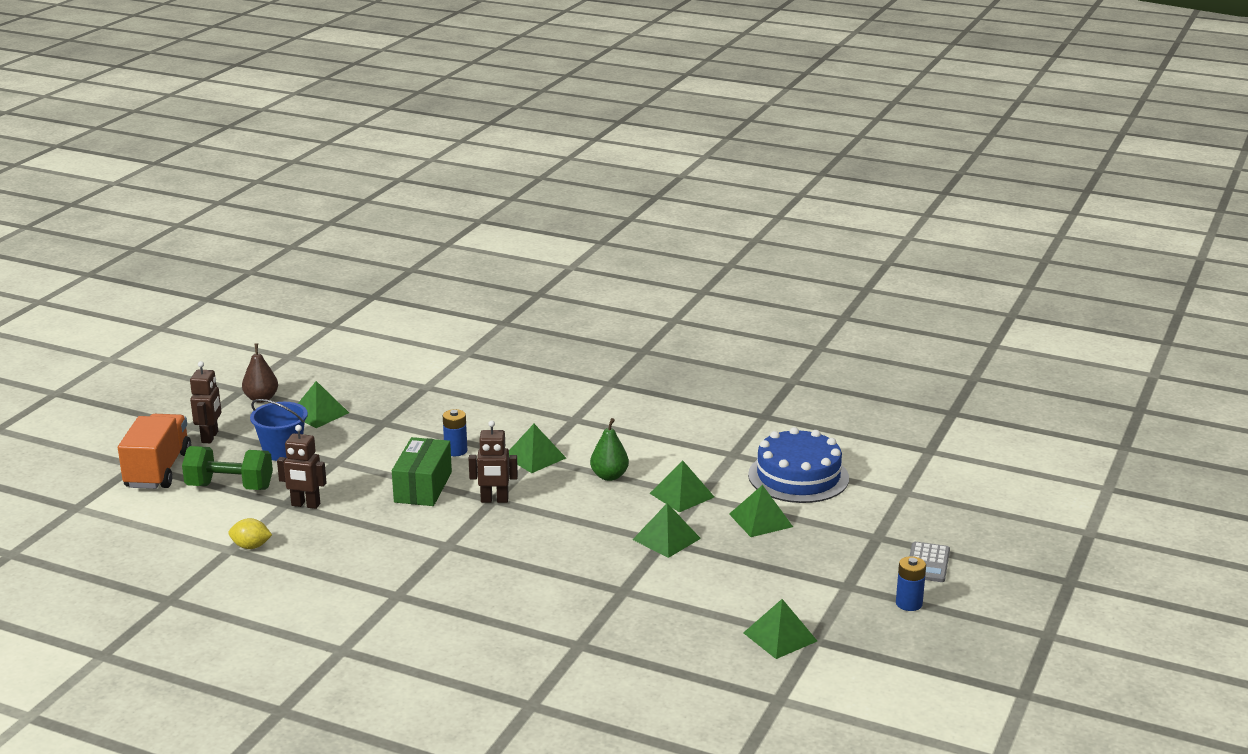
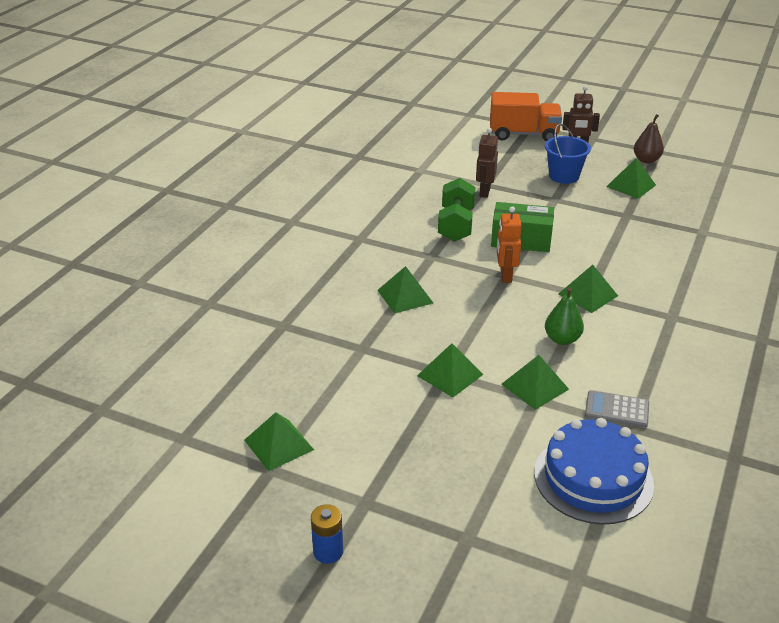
camera: 90 degrees right, 10 degrees up
green dumbbell [182,446,273,490] -> green dumbbell moved to [438,178,475,242]
yellow lemon [229,518,272,549] -> none
blue battery [443,409,467,456] -> none
brown robot [469,420,518,503] -> orange robot [497,206,522,283]
green pyramid [729,485,793,537] -> green pyramid moved to [378,266,433,314]
grey calculator [910,542,950,582] -> grey calculator moved to [585,390,649,428]

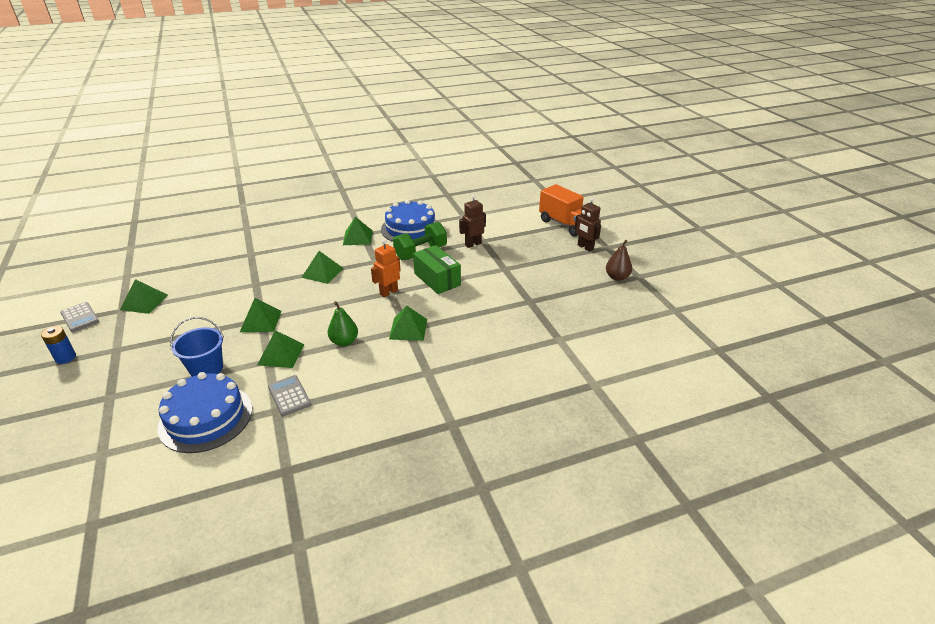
camera: 45 degrees right, 0 degrees up
blue bucket [545,124,591,184] -> blue bucket moved to [170,317,224,377]
green pyramid [606,159,656,199] -> green pyramid moved to [343,217,373,245]
none -> grey calculator [60,302,99,332]
none -> blue cake [381,200,438,242]

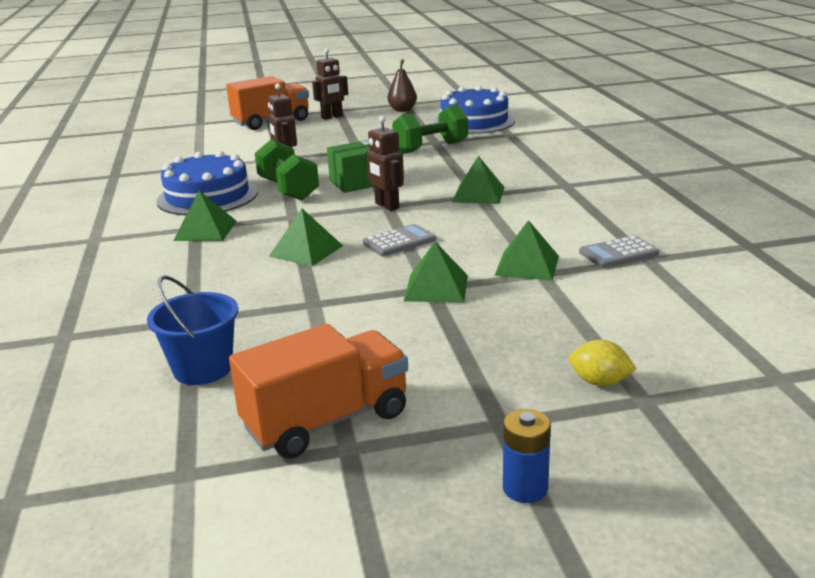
camera: 80 degrees left, 10 degrees down
grey calculator [60,302,99,332] -> grey calculator moved to [363,224,436,256]
green pyramid [120,279,168,314] -> orange truck [229,324,408,459]
blue cake [157,372,252,453] -> blue cake moved to [434,85,515,134]
blue bucket [170,317,224,377] -> blue bucket moved to [147,275,239,385]
green pear [328,301,358,346] -> none
orange robot [371,239,401,297] -> brown robot [366,115,404,211]
none -> green dumbbell [392,105,468,154]
none -> yellow lemon [569,340,637,386]

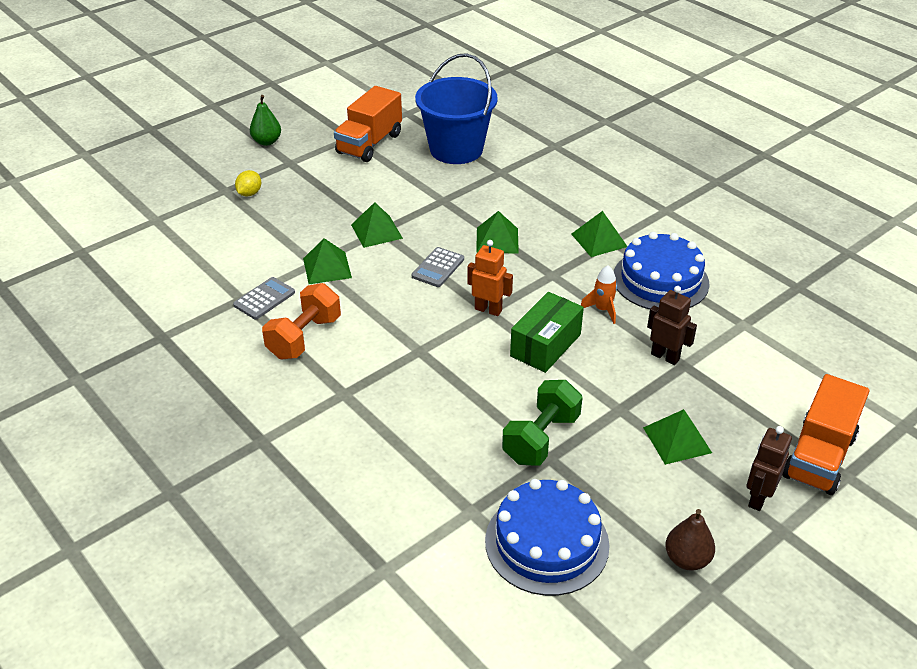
camera: 150 degrees right, 15 degrees up
blue bucket [147,275,239,385] -> blue bucket [415,53,498,164], size x1.70
green dumbbell [255,140,319,200] -> orange rocket [581,265,617,324]
brown robot [366,115,404,211] -> orange robot [467,240,513,316]
green pyramid [452,156,504,204] -> green pyramid moved to [643,409,712,465]
blue battery [503,409,551,503] -> green pear [250,95,281,146]
yellow lemon [569,340,637,386] -> yellow lemon turned 60 degrees counterclockwise [235,170,261,197]
none -> orange dumbbell [262,283,341,359]

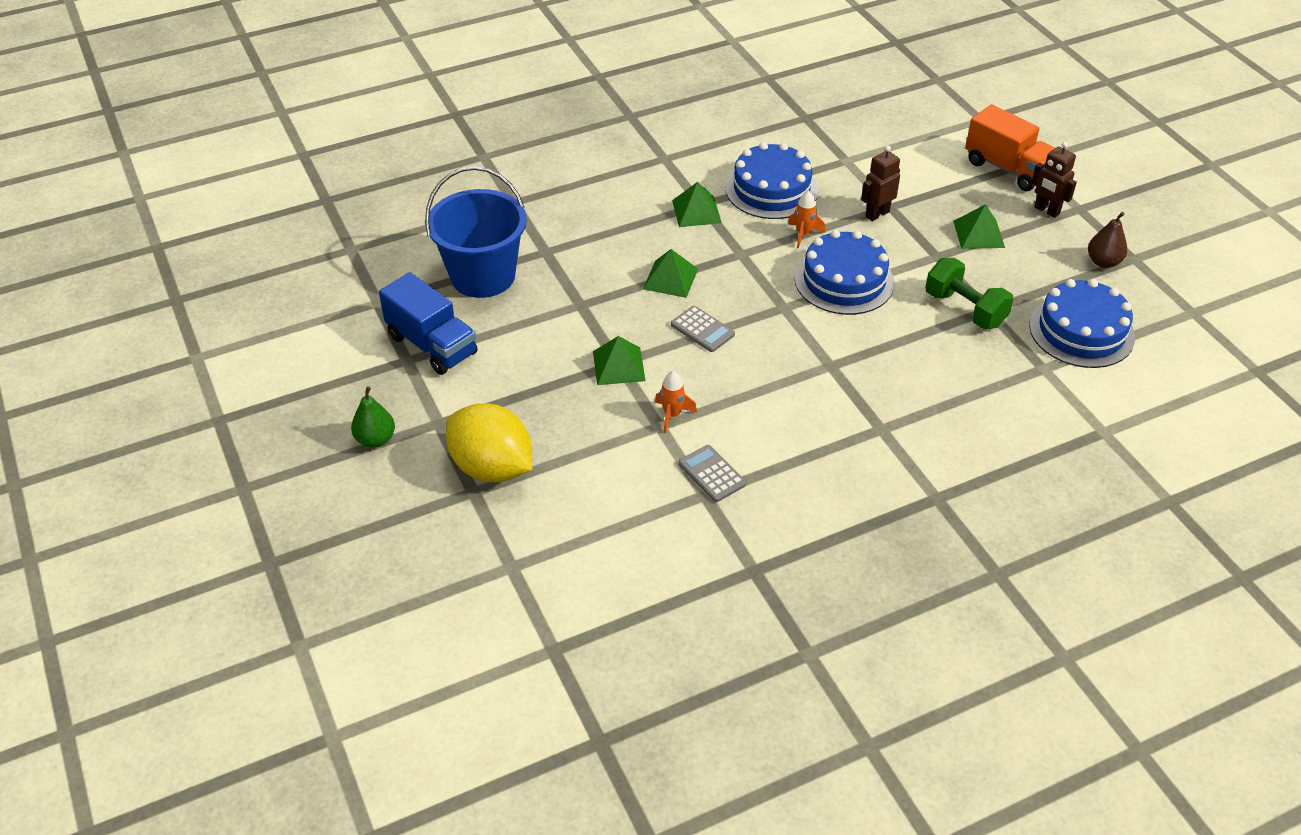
camera: 75 degrees left, 5 degrees up
yellow lemon [235,170,261,197] -> yellow lemon [446,403,532,482], size x2.32
orange dumbbell [262,283,341,359] -> none
green pyramid [303,238,352,284] -> orange rocket [655,371,697,433]
orange truck [334,86,402,162] -> blue truck [379,272,478,375]
orange robot [467,240,513,316] -> none
green box [510,292,584,373] -> blue cake [795,230,895,315]

